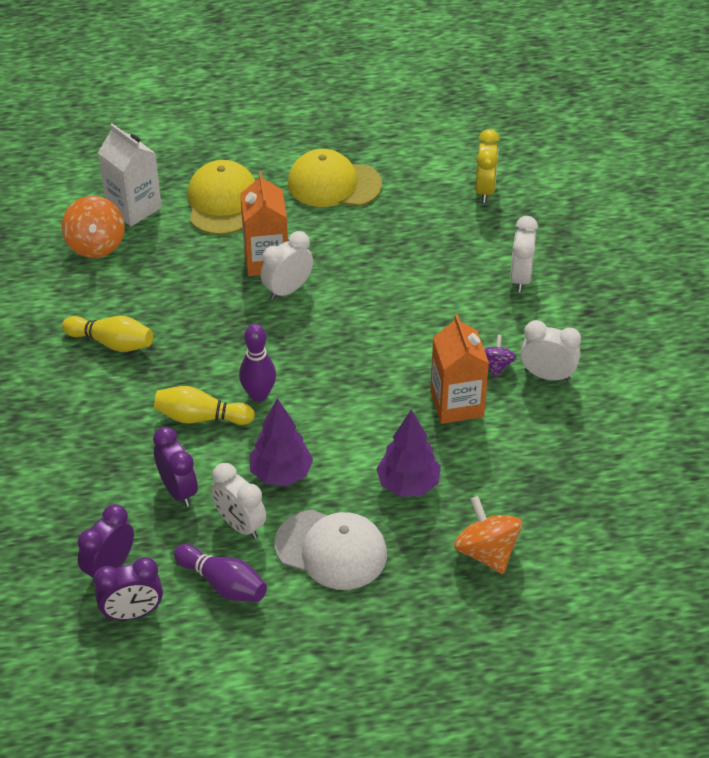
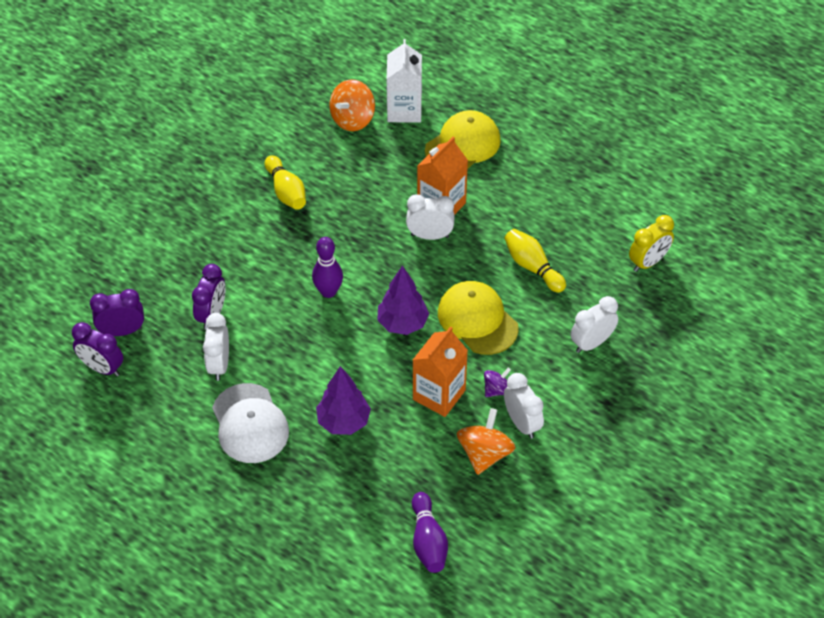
camera: 45 degrees right, 5 degrees up
yellow bowling pin [154,386,255,425] -> yellow bowling pin moved to [504,229,566,293]
purple bowling pin [174,544,267,602] -> purple bowling pin moved to [412,492,448,573]
purple tree [249,398,313,486] -> purple tree moved to [377,266,429,335]
yellow cap [288,149,382,207] -> yellow cap moved to [438,281,519,355]
orange spinning top [454,496,522,574] -> orange spinning top moved to [457,408,516,475]

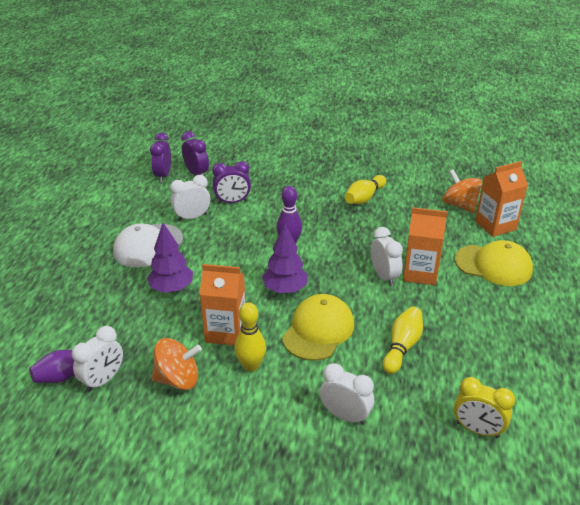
camera: 65 degrees right, 15 degrees down
orange spinning top [329,79,375,131] -> orange spinning top turned 45 degrees clockwise [442,169,482,213]
white carton [387,39,422,123] -> orange carton [475,161,528,237]
purple spinning top [484,368,511,397] -> yellow bowling pin [235,302,266,372]
white clock [504,373,544,439] -> white clock moved to [72,326,123,392]

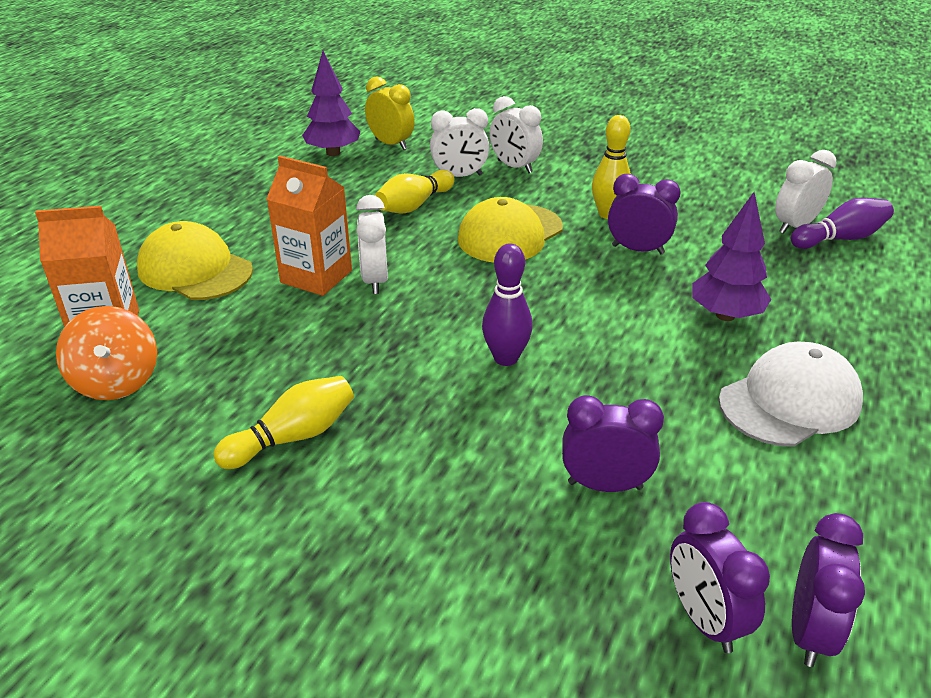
camera: 165 degrees left, 0 degrees up
orange spinning top [152,338,202,390] -> none
white clock [170,175,210,221] -> white clock moved to [430,108,490,177]
orange carton [200,264,246,346] -> purple clock [608,174,680,254]
purple tree [262,224,308,293] -> purple tree moved to [302,51,360,156]

